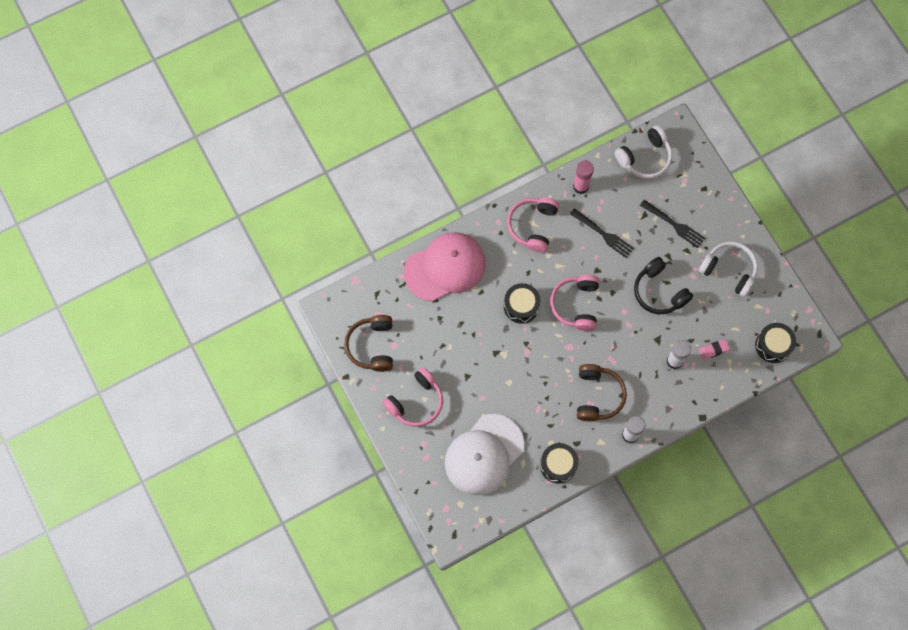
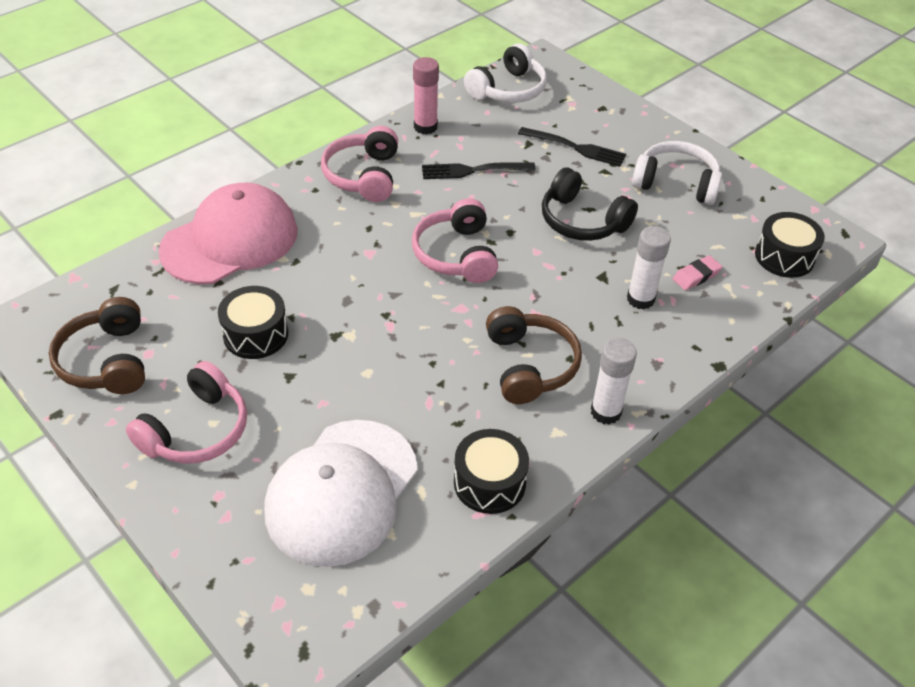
camera: 15 degrees left, 25 degrees down
black drum [504,283,540,324] -> black drum moved to [218,286,288,359]
black fork [570,208,634,258] -> black fork turned 150 degrees clockwise [422,162,536,179]

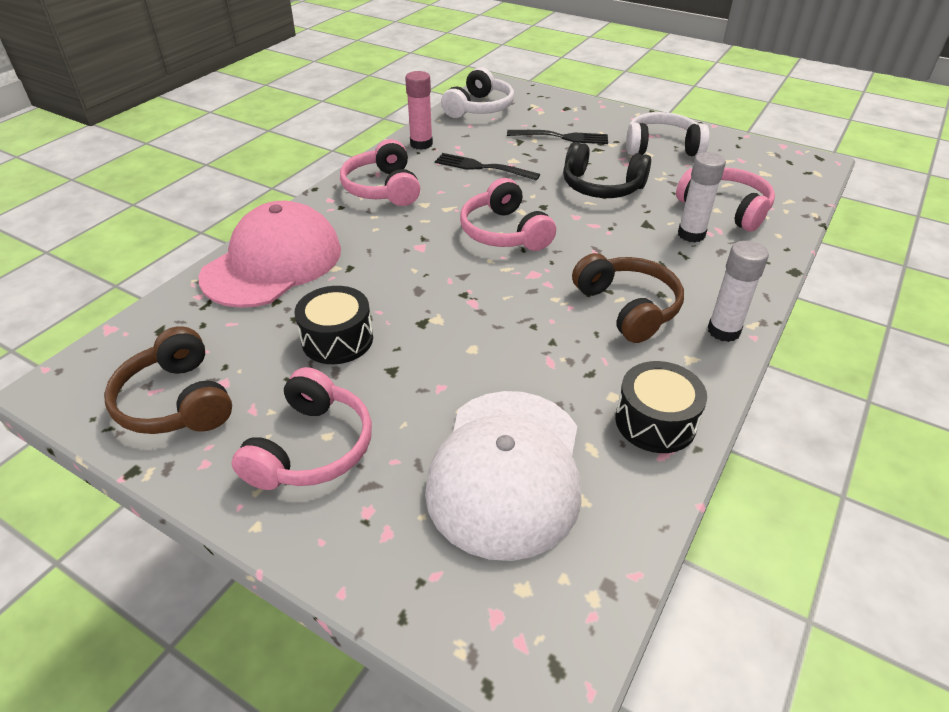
camera: 15 degrees left, 5 degrees down
black fork [422,162,536,179] -> black fork turned 45 degrees clockwise [435,153,540,181]
pink eraser [673,255,722,290] -> pink headphones [676,168,775,231]
black drum [755,212,825,278] -> none

